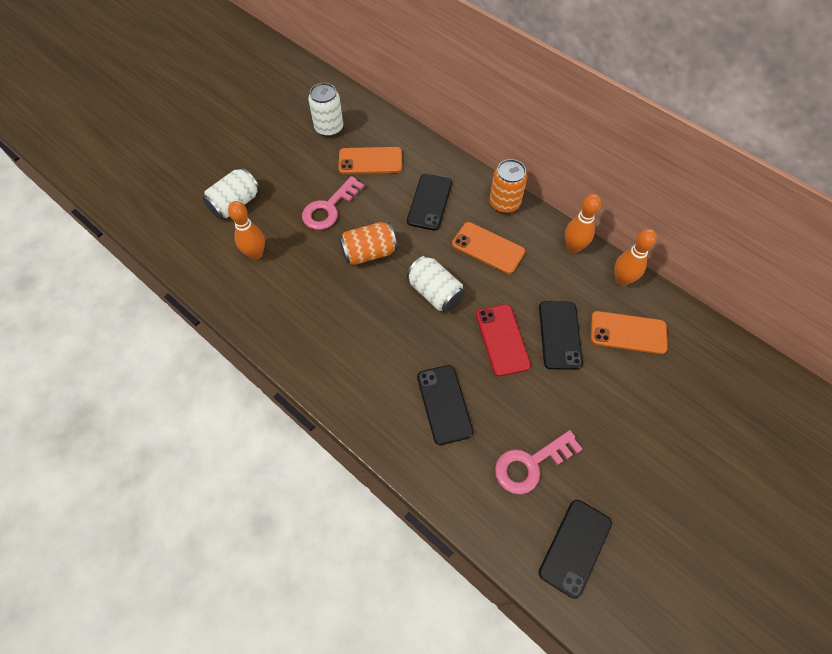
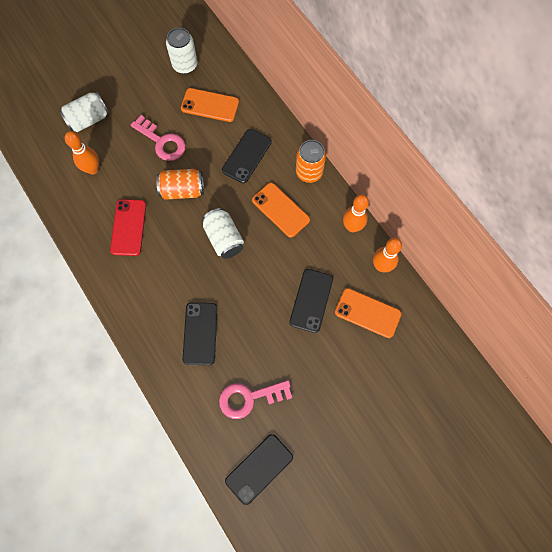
camera: 15 degrees right, 10 degrees up
pink key [302,176,364,230] -> pink key turned 105 degrees counterclockwise [131,115,186,161]
red phone [476,304,531,376] -> red phone moved to [110,199,146,256]

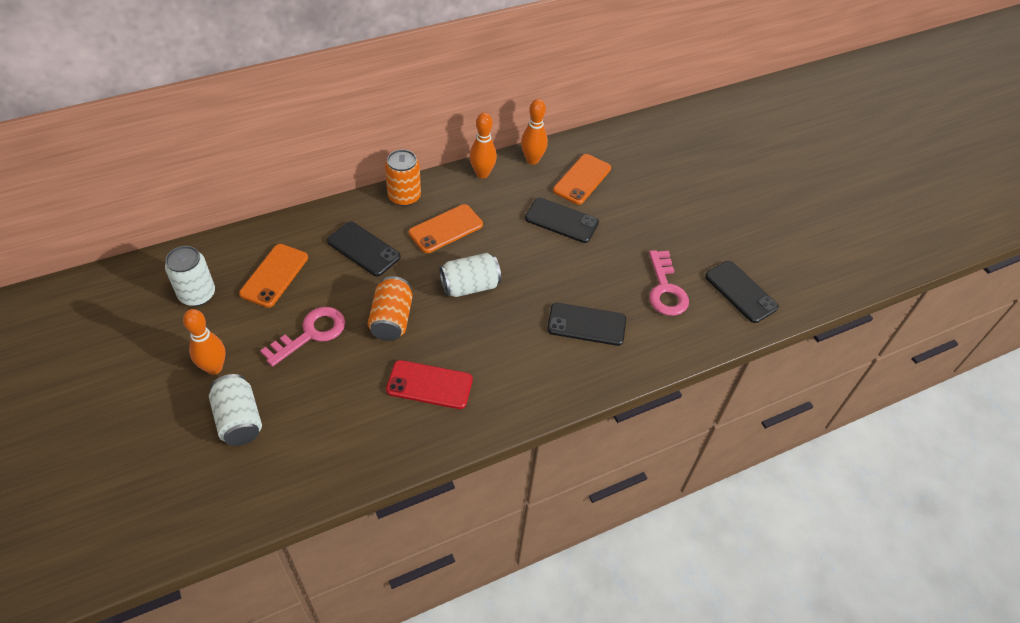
camera: 85 degrees left, 20 degrees down
orange bowling pin [65,131,99,175] -> orange bowling pin moved to [183,309,226,375]

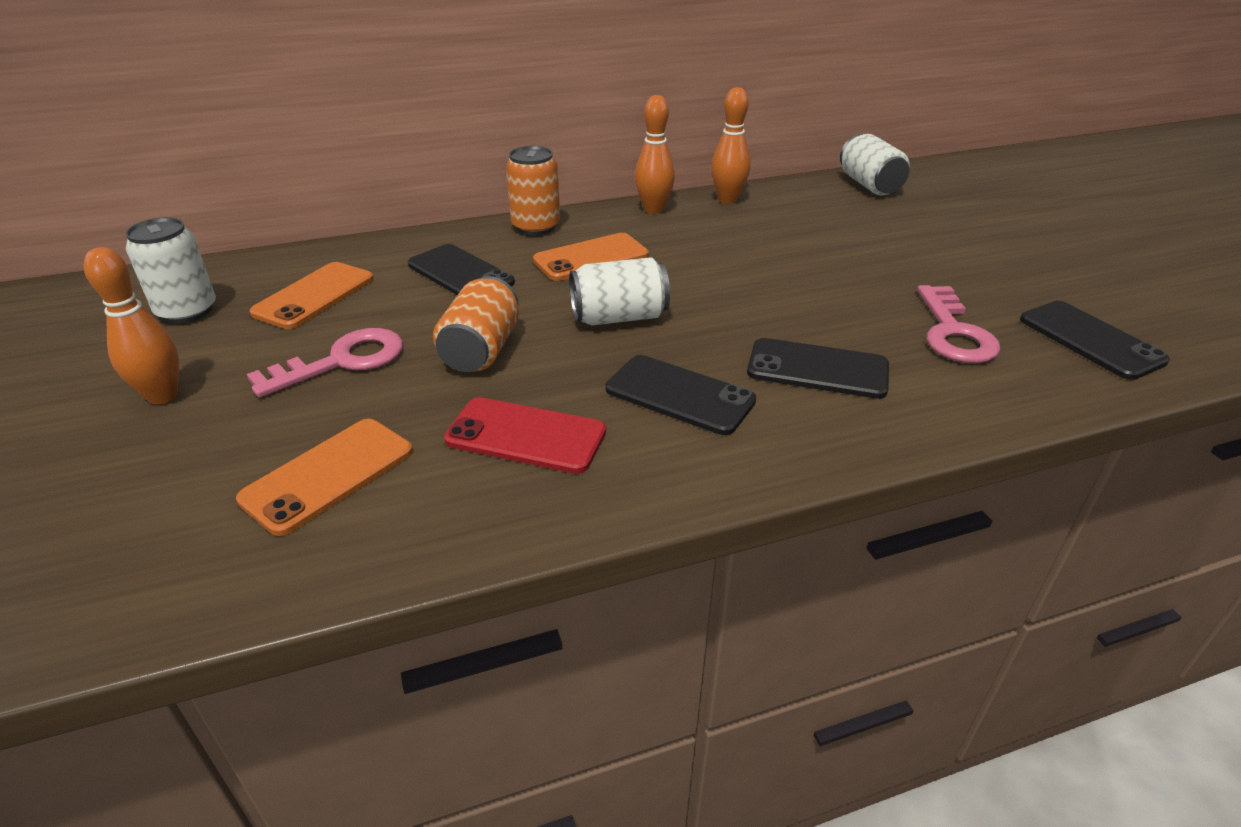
camera: 10 degrees right, 15 degrees down
white can [209,374,262,446] -> white can moved to [840,134,910,196]
black phone [525,198,599,243] -> black phone moved to [606,355,756,435]
orange phone [553,154,611,205] -> orange phone moved to [236,419,413,536]

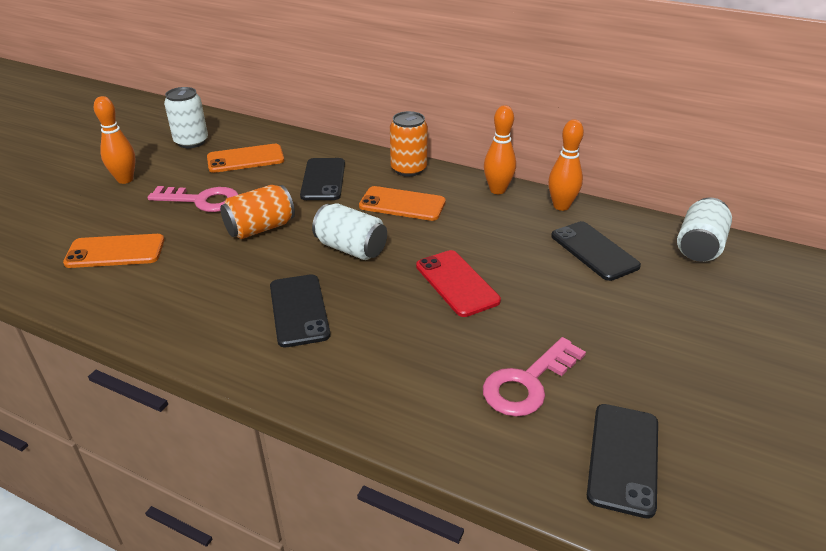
camera: 45 degrees right, 0 degrees up
red phone [444,397,606,474] -> red phone moved to [416,250,501,317]
black phone [747,338,889,399] -> black phone moved to [551,221,641,281]

